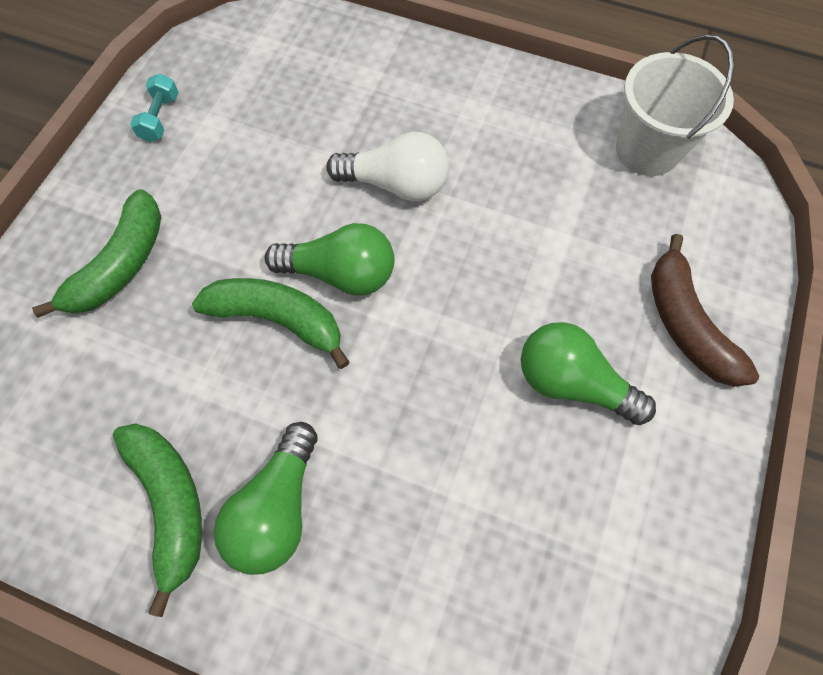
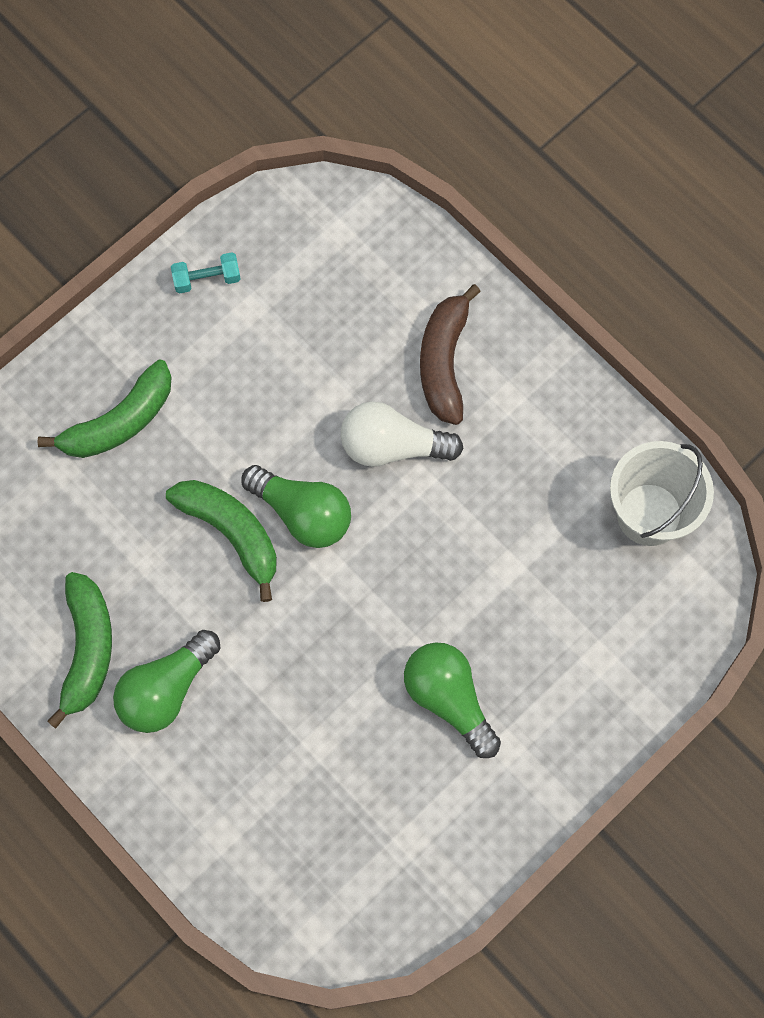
camera: 25 degrees right, 5 degrees up
turquoise dumbbell [130,73,179,142] -> turquoise dumbbell turned 45 degrees clockwise [171,252,241,294]
white light bulb [326,132,449,202] -> white light bulb turned 150 degrees clockwise [340,401,463,467]
brown banana [651,234,759,387] -> brown banana moved to [420,284,481,425]

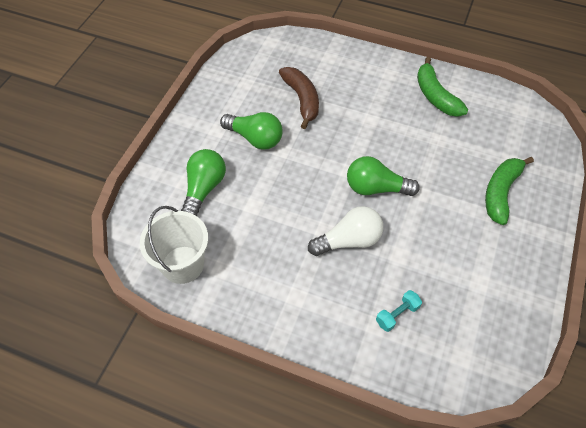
camera: 155 degrees right, 15 degrees down
green light bulb [113,630,220,733] -> green light bulb moved to [181,149,226,216]
green banana [166,480,277,602] -> none
turquoise dumbbell [171,252,241,294] -> turquoise dumbbell moved to [376,290,422,332]
brown banana [420,284,481,425] -> brown banana moved to [279,67,319,129]

